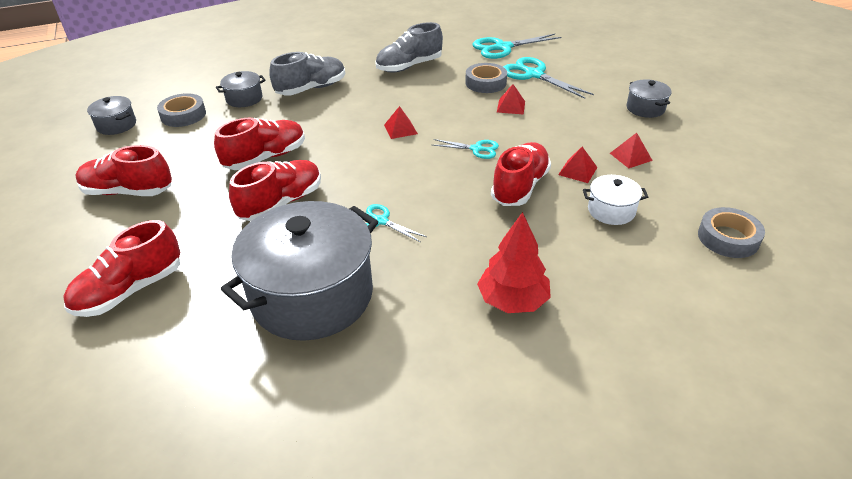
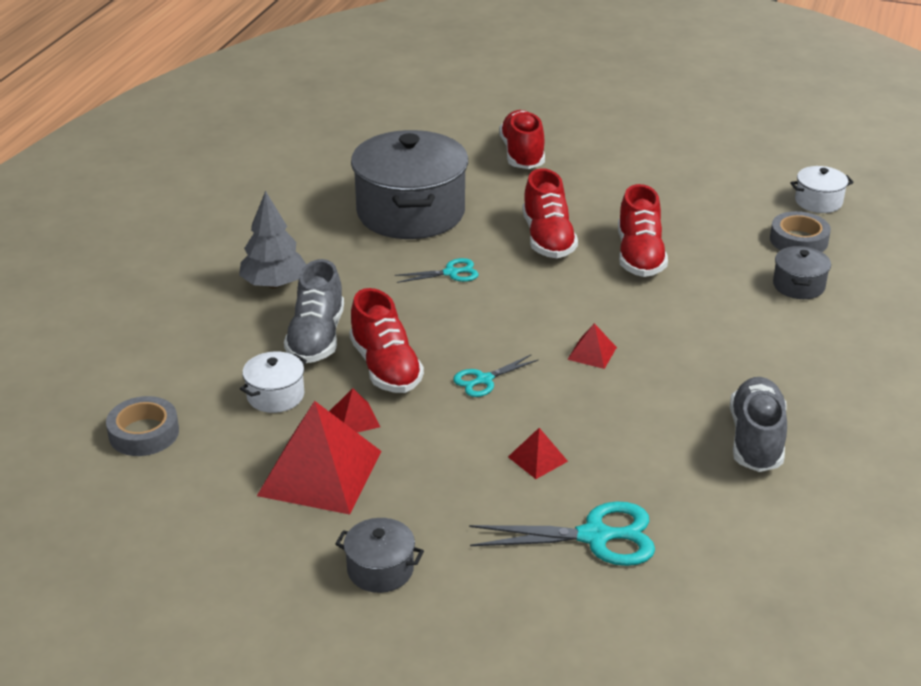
camera: 130 degrees right, 5 degrees down
red shoe [75,145,172,196] -> none
grey pot [87,96,136,135] -> white pot [790,166,854,213]
grey shoe [269,52,345,95] -> grey shoe moved to [284,259,344,363]
grey tape [465,63,507,93] -> none
turquoise scissors [473,34,562,59] -> none
red tree [477,212,551,313] -> grey tree [239,191,306,288]
red pyramid [610,133,653,168] -> red pyramid [257,401,382,515], size x2.23

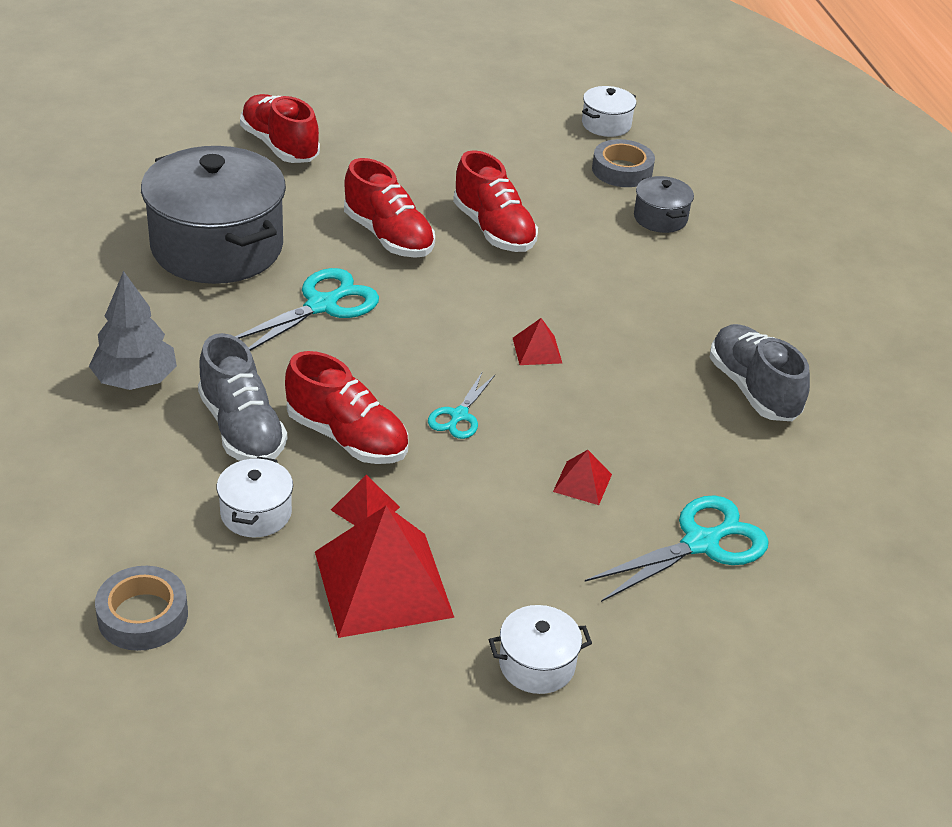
camera: 35 degrees left, 5 degrees up
grey pot [335,518,424,593] -> white pot [489,605,592,694]
turquoise scissors [394,258,479,283] -> turquoise scissors [235,268,379,351], size x1.74

